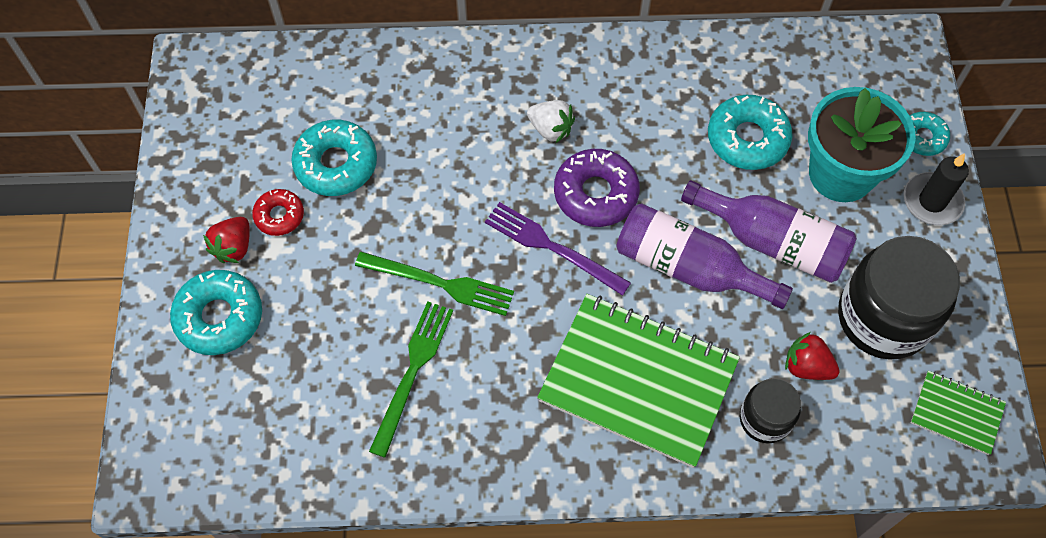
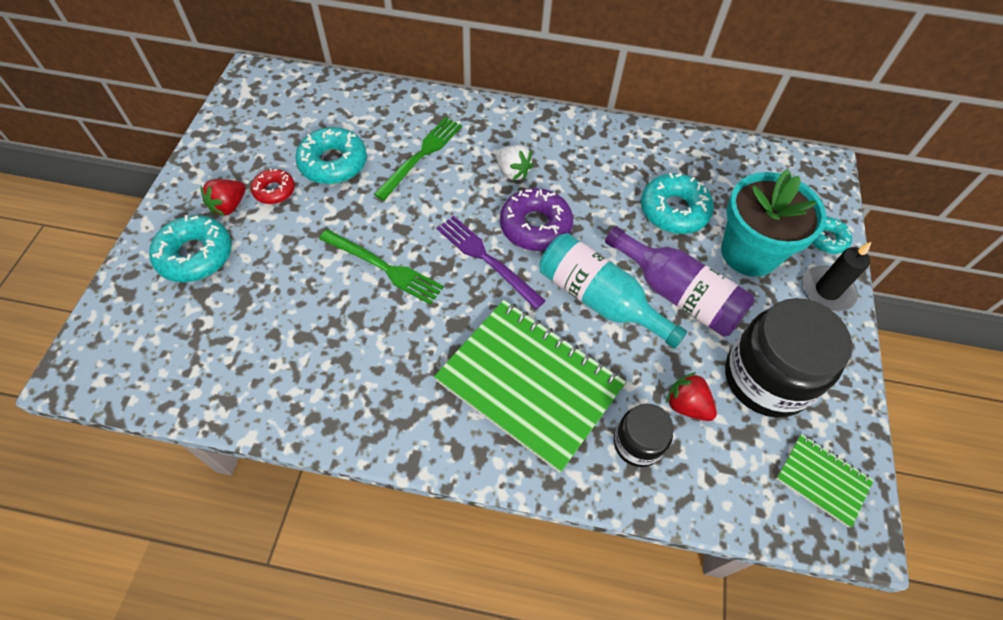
camera: 10 degrees right, 5 degrees down
green fork [369,301,453,458] -> green fork moved to [374,117,462,201]
purple bottle [616,203,793,309] -> turquoise bottle [539,233,687,349]

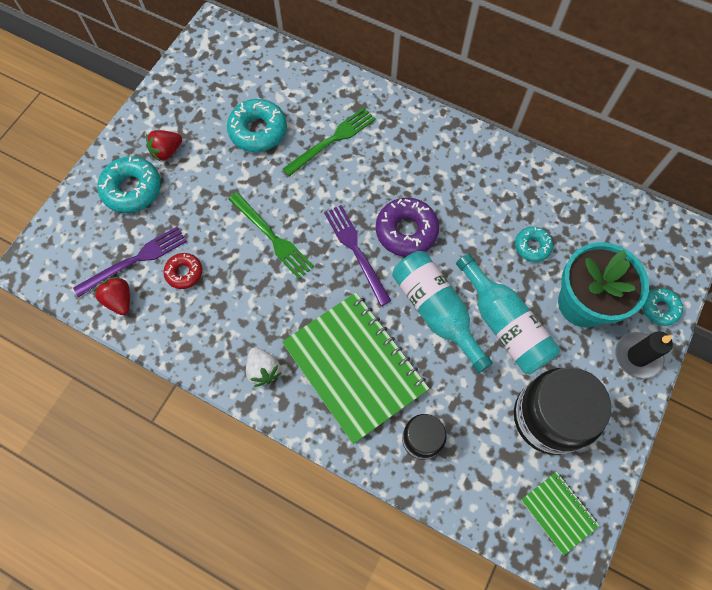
camera: 20 degrees right, 10 degrees up
red donut [251,168,295,204] -> red donut moved to [163,253,202,289]
white strawberry [495,145,534,180] -> white strawberry moved to [246,347,281,387]
purple bottle [605,226,755,337] -> turquoise bottle [456,253,560,374]
turquoise donut [641,173,714,234] -> turquoise donut [515,227,553,262], size x0.59
red strawberry [666,372,717,421] -> red strawberry moved to [94,277,130,315]
none -> purple fork [73,226,187,297]

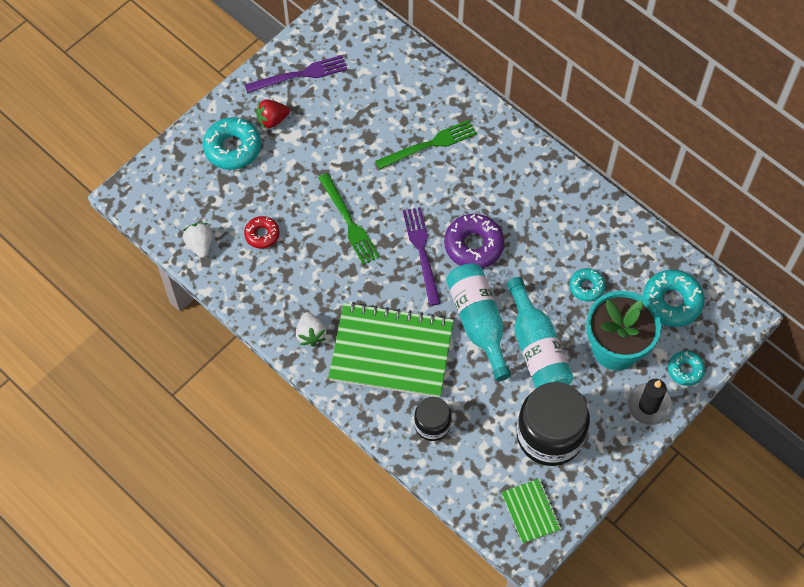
camera: 15 degrees right, 5 degrees down
purple fork [73,226,187,297] -> purple fork moved to [245,55,348,93]
red strawberry [94,277,130,315] -> white strawberry [183,223,212,258]
turquoise donut [227,99,287,152] -> turquoise donut moved to [643,270,705,327]
green notebook [282,293,429,444] -> green notebook turned 60 degrees counterclockwise [328,302,454,398]

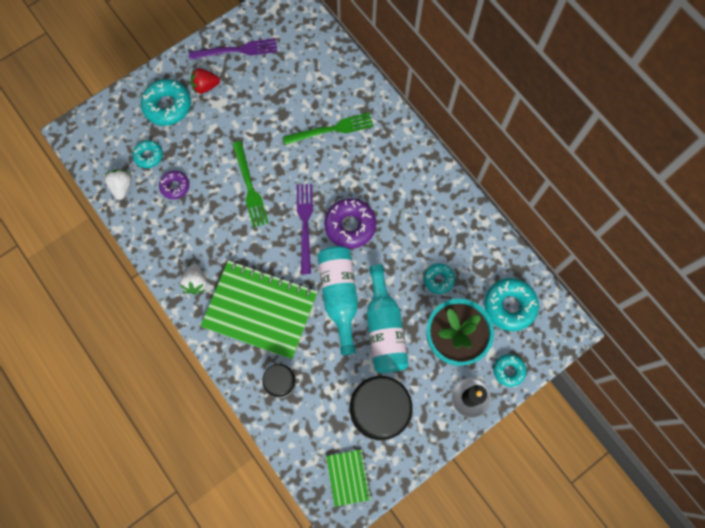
camera: 10 degrees right, 10 degrees up
red donut [244,216,280,249] -> purple donut [159,171,189,199]
none -> turquoise donut [133,140,163,168]

